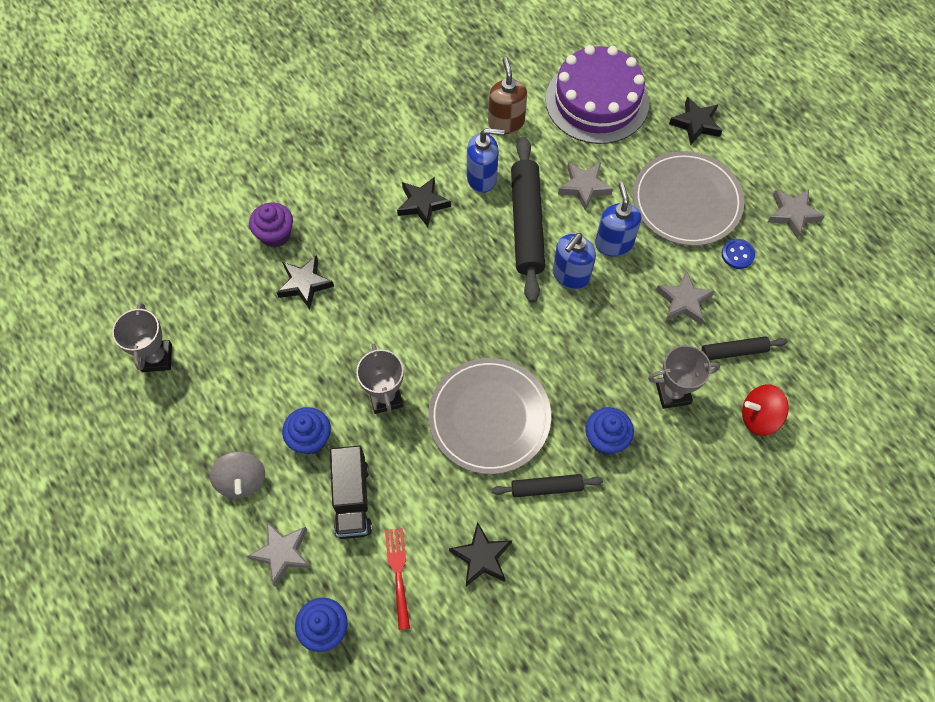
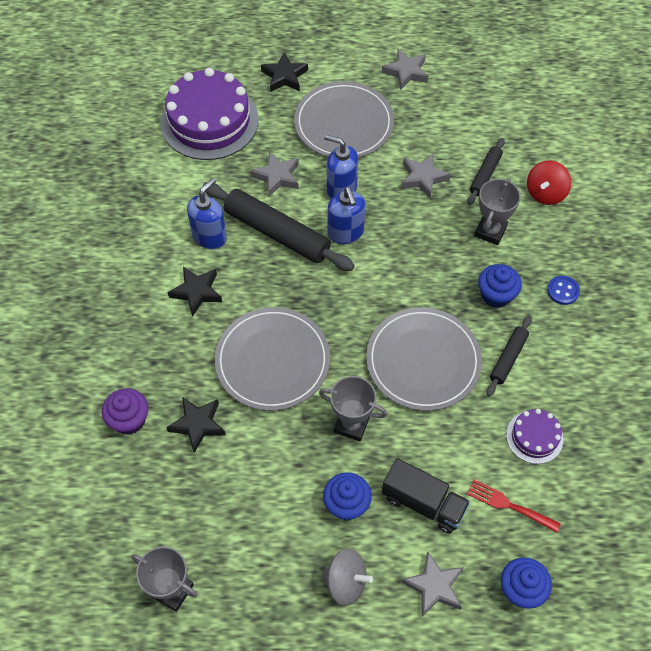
camera: 55 degrees left, 5 degrees down
black star [449,522,512,587] -> purple cake [506,409,563,464]
brown soap dispenser [488,57,527,134] -> none
blue button [722,239,755,269] -> blue button moved to [547,276,580,305]
none -> grey plate [215,307,330,411]

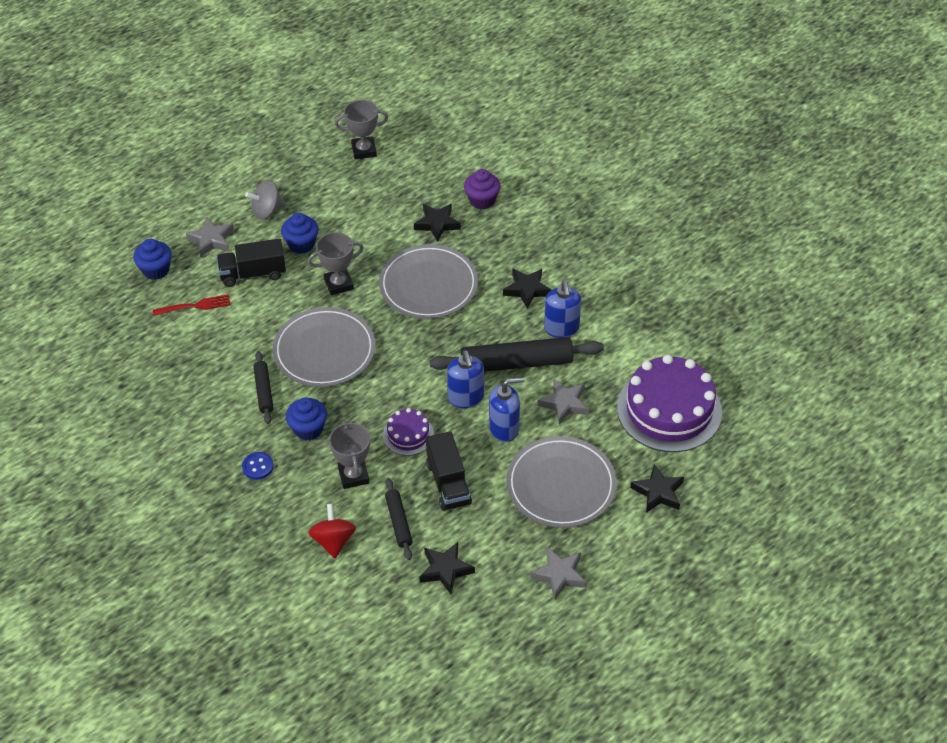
camera: 140 degrees right, 10 degrees down
blue soap dispenser [328,187,365,244] -> blue soap dispenser turned 135 degrees counterclockwise [447,350,484,408]
grey star [401,153,451,198] -> black truck [426,431,472,511]
purple cake [506,409,563,464] -> purple cake moved to [383,408,434,456]
none -> black star [419,542,475,594]

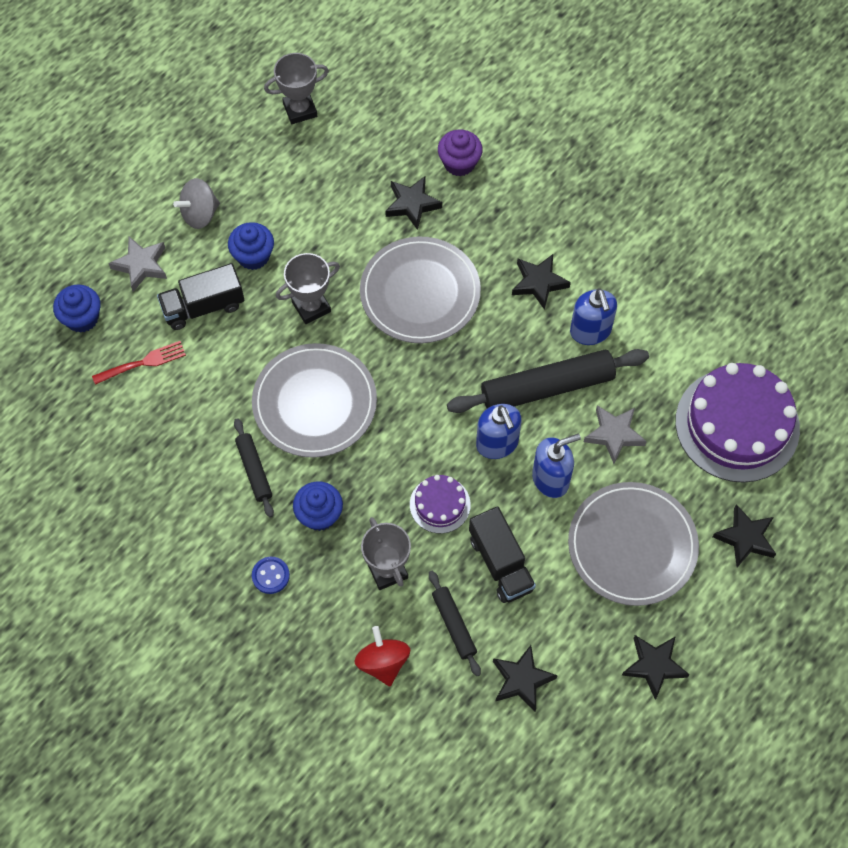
camera: 10 degrees left, 15 degrees up
grey star [530,547,587,600] -> black star [622,635,690,700]

